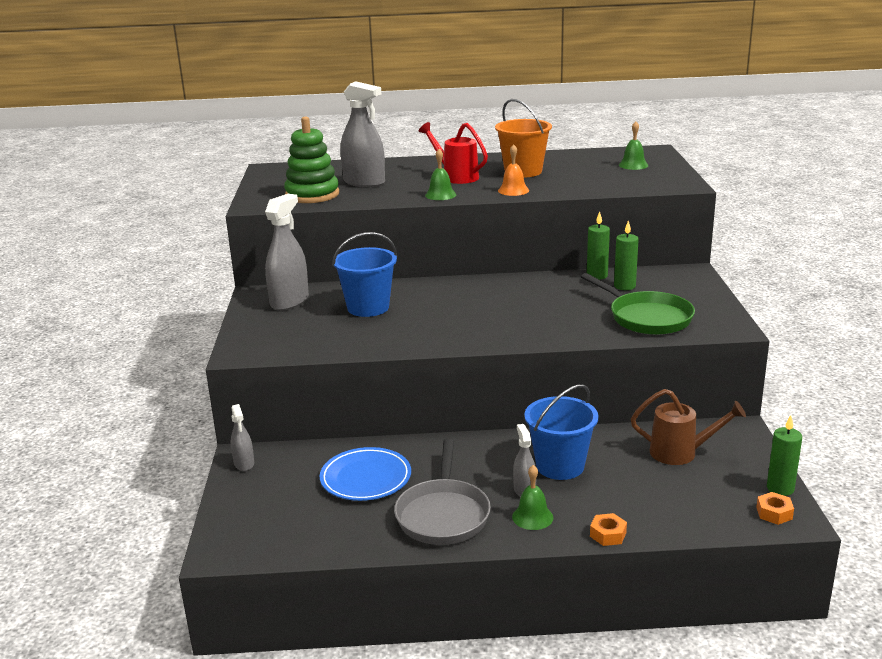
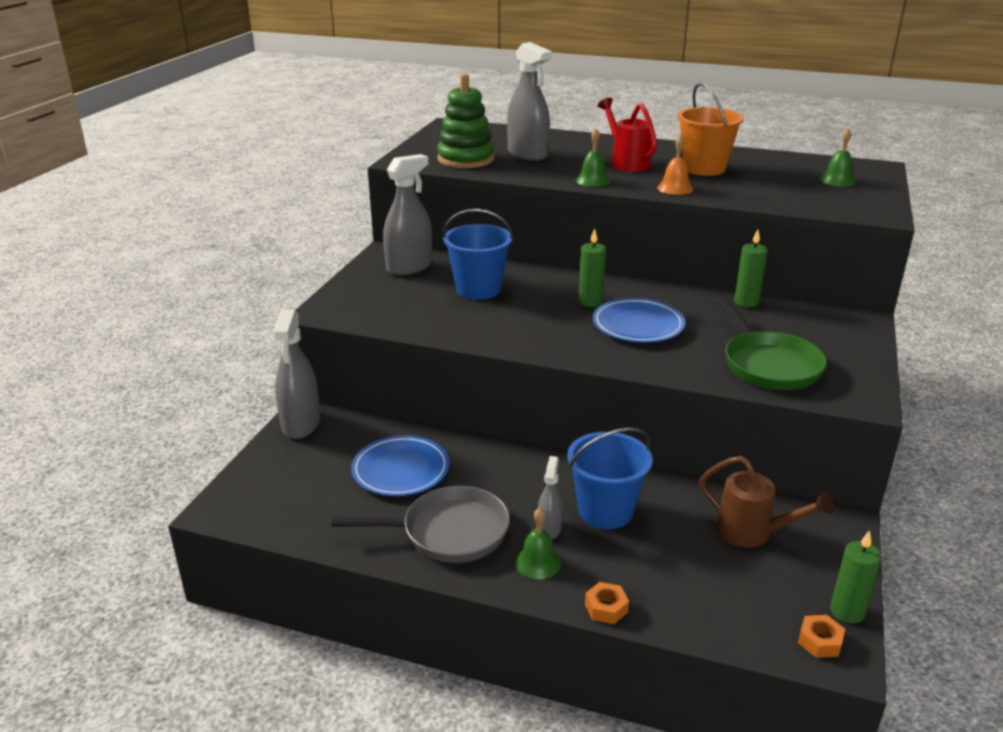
camera: 20 degrees right, 5 degrees up
grey spray bottle [231,404,254,471] -> grey spray bottle [273,309,320,439], size x1.85
grey pan [394,439,491,545] -> grey pan turned 120 degrees counterclockwise [331,486,510,563]
green candle [614,221,639,290] -> green candle moved to [578,228,606,307]
none -> blue plate [593,298,685,343]

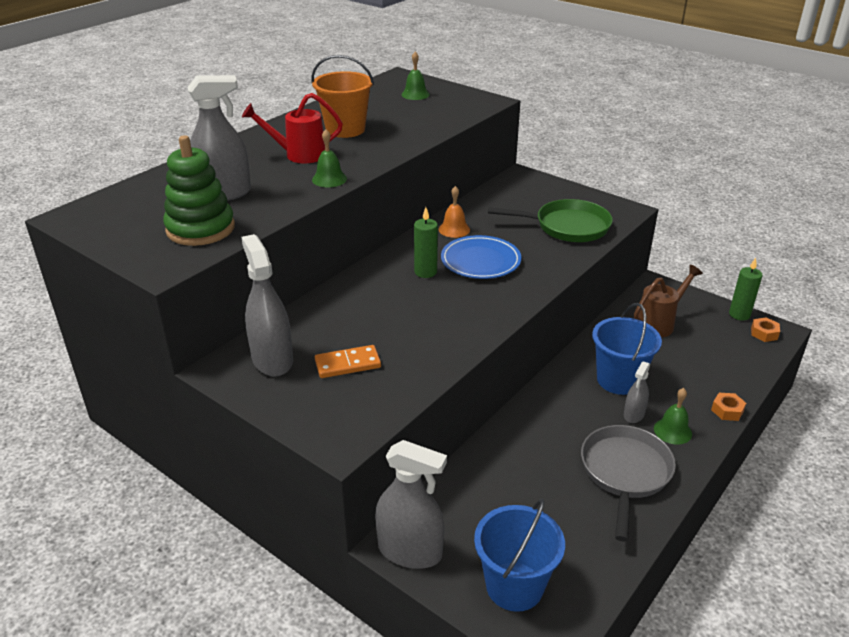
camera: 70 degrees left, 5 degrees up
blue plate [351,436,449,496] -> none
blue bucket [442,209,514,300] -> blue bucket moved to [474,499,565,612]
grey spray bottle [538,456,563,539] -> grey spray bottle turned 90 degrees counterclockwise [624,361,650,423]
orange bell [657,135,693,195] -> orange bell moved to [439,186,470,238]
green candle [734,229,768,308] -> none
none -> orange domino [315,345,381,378]

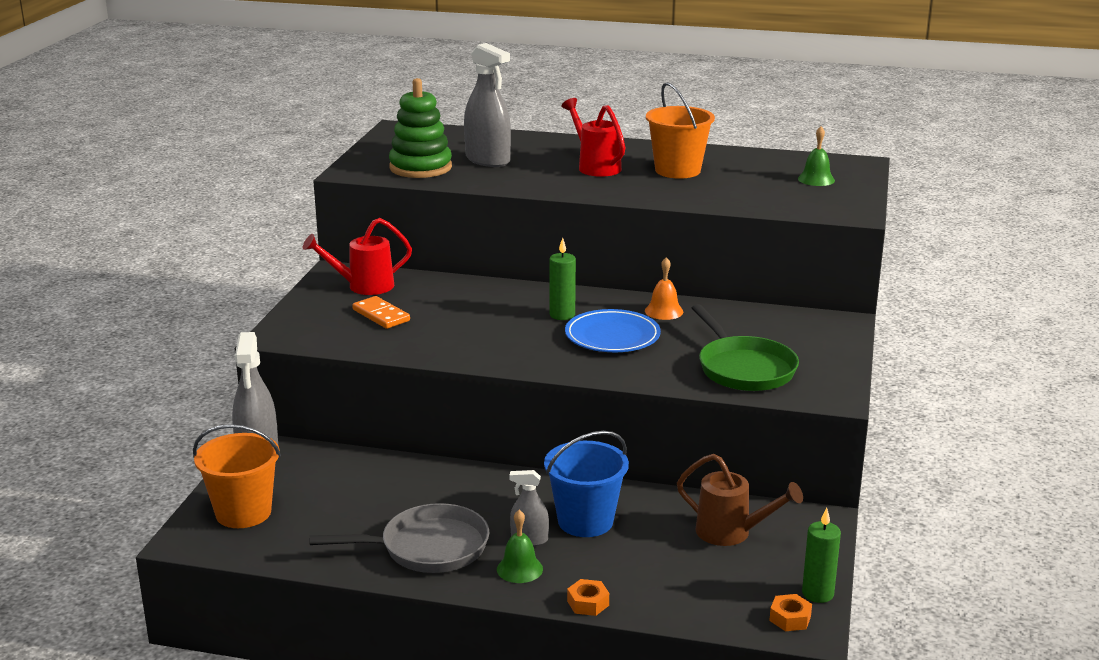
camera: 65 degrees right, 10 degrees down
grey spray bottle [241,234,293,377] -> red watering can [303,218,412,295]
green bell [312,129,347,187] -> none
blue bucket [474,499,565,612] -> orange bucket [193,424,281,528]

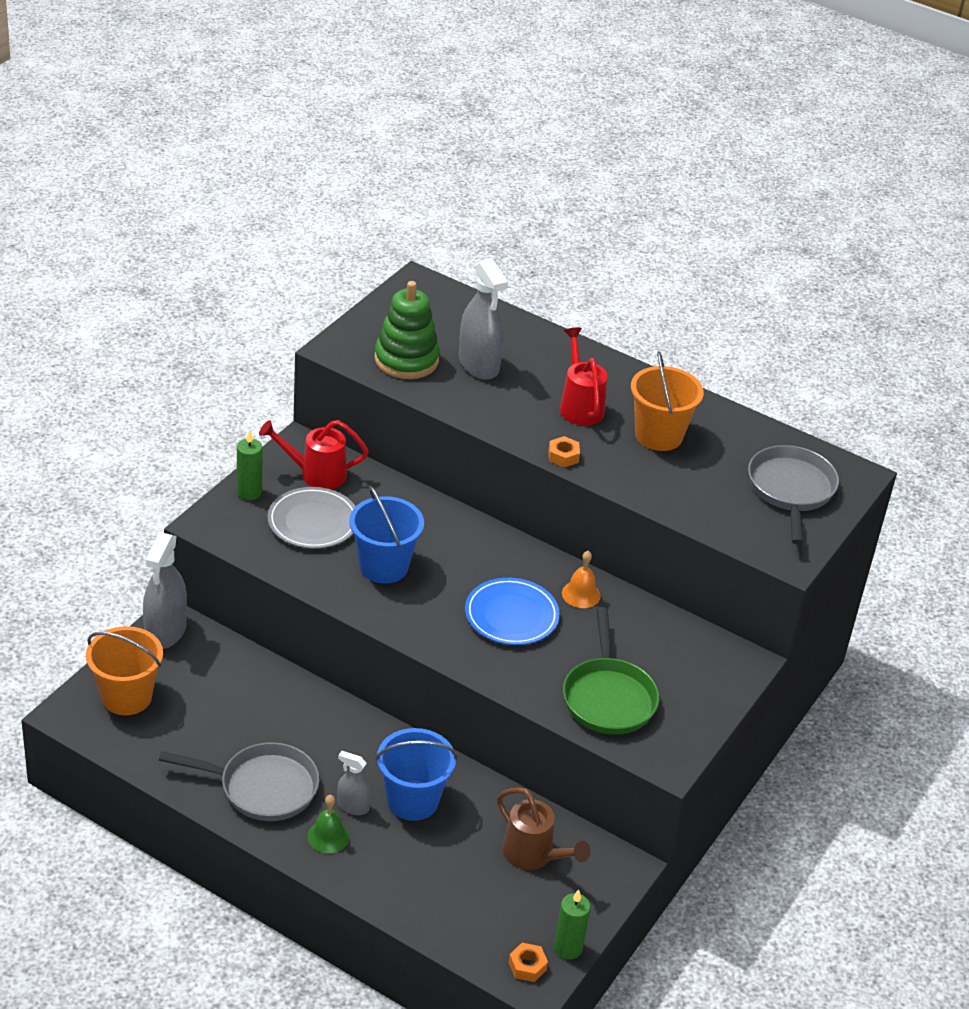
camera: 15 degrees right, 15 degrees up
orange domino [352,296,410,329] -> grey plate [268,487,356,549]
green candle [549,238,576,320] -> green candle moved to [237,430,263,500]
orange nut [567,579,609,616] -> orange nut moved to [548,436,580,468]
green bell [798,126,835,186] -> grey pan [748,445,839,545]
none -> blue bucket [349,486,424,583]

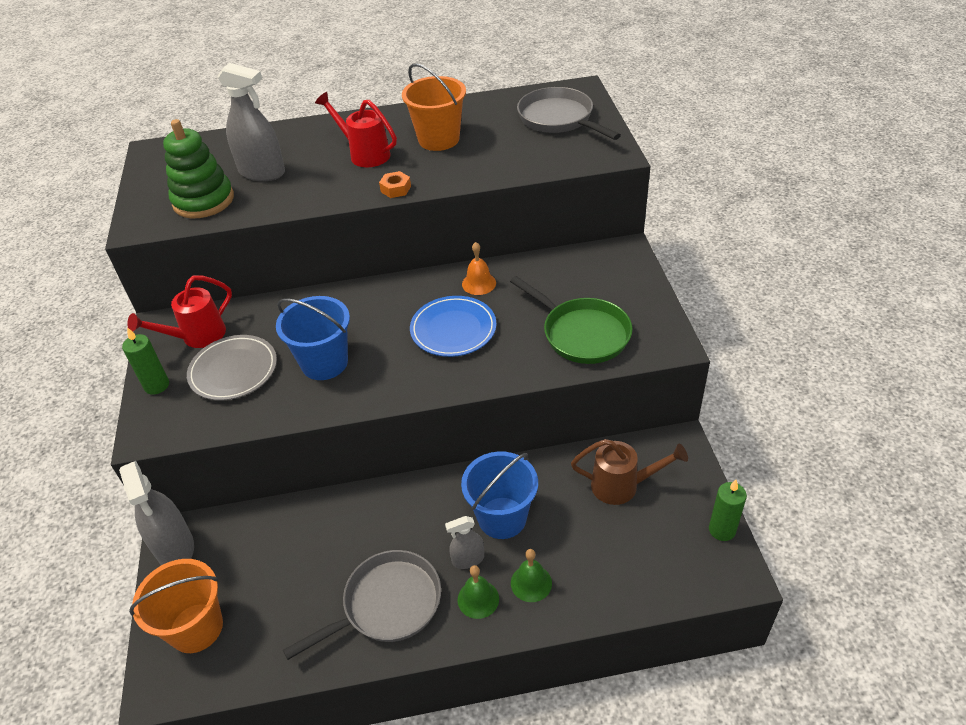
camera: 35 degrees left, 5 degrees up
orange nut [508,943,548,982] -> none
none -> green bell [511,549,552,602]

